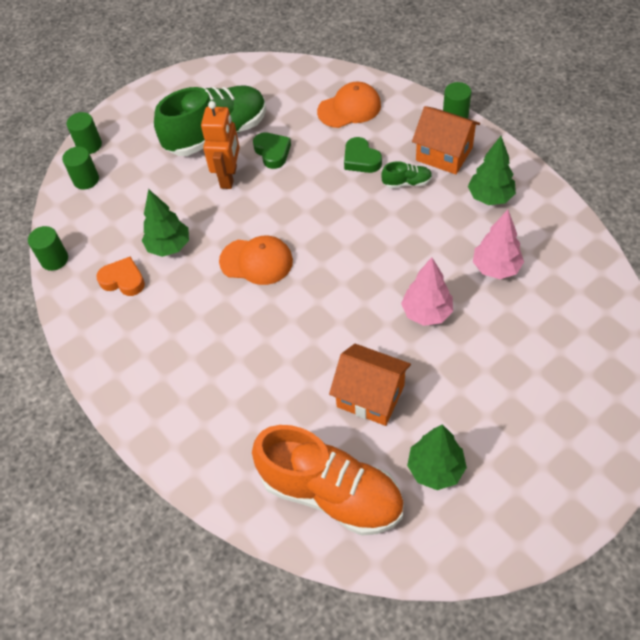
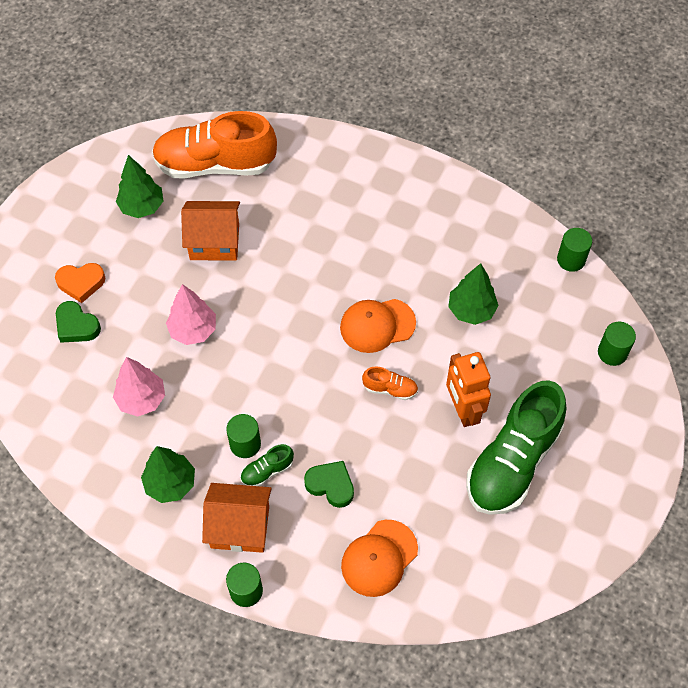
camera: 150 degrees right, 5 degrees up
green cylinder [67,112,102,154] -> green cylinder moved to [226,414,261,458]
orange heart [96,257,145,296] -> orange heart moved to [55,263,105,303]
green heart [253,132,291,169] -> green heart moved to [56,301,101,343]
none -> orange shoe [362,366,418,400]

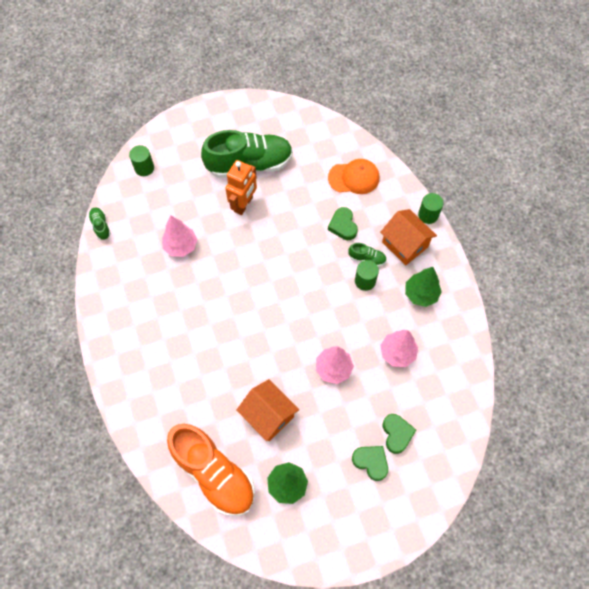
camera: 135 degrees left, 5 degrees up
orange heart [55,263,105,303] -> green heart [352,446,388,481]
orange cap [340,299,416,353] -> none
orange shoe [362,366,418,400] -> none
green tree [448,263,499,325] -> pink tree [162,216,197,257]
green cylinder [557,228,592,272] -> green shoe [88,207,111,240]

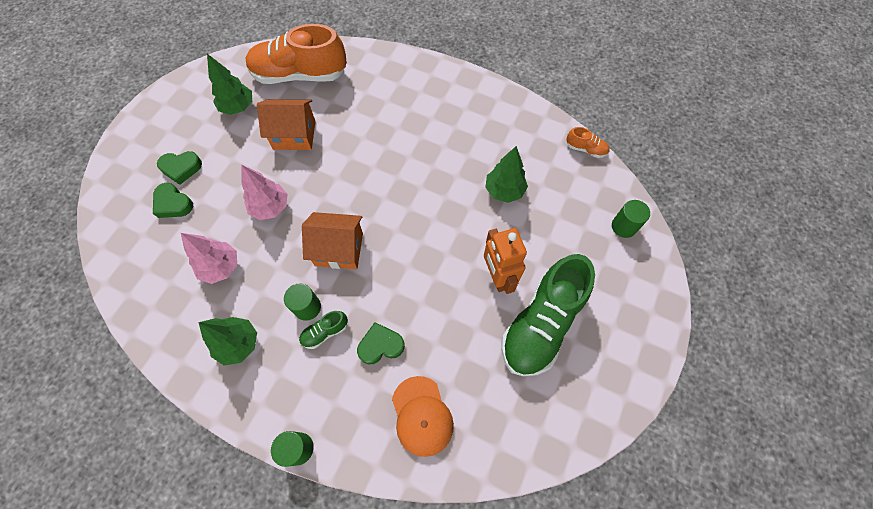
camera: 135 degrees right, 0 degrees up
green shoe [88,207,111,240] -> orange shoe [566,127,610,158]
pink tree [162,216,197,257] -> green tree [485,146,528,203]
orange cap [328,159,379,194] -> orange cap turned 60 degrees counterclockwise [392,376,454,457]
green heart [328,207,358,240] -> green heart turned 45 degrees counterclockwise [357,322,405,364]
orange house [380,209,437,266] -> orange house moved to [302,212,363,269]

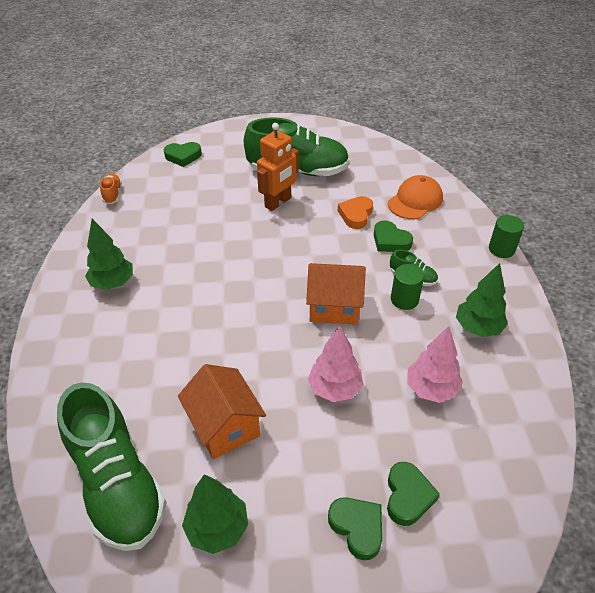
camera: 120 degrees left, 20 degrees down
orange shoe [245,24,347,84] -> green shoe [57,382,167,551]
orange house [302,212,363,269] -> orange house turned 60 degrees counterclockwise [306,263,366,325]
green tree [485,146,528,203] -> green tree moved to [85,219,133,290]
green cylinder [612,200,650,238] -> green heart [164,142,202,167]
none -> orange heart [338,196,373,229]

